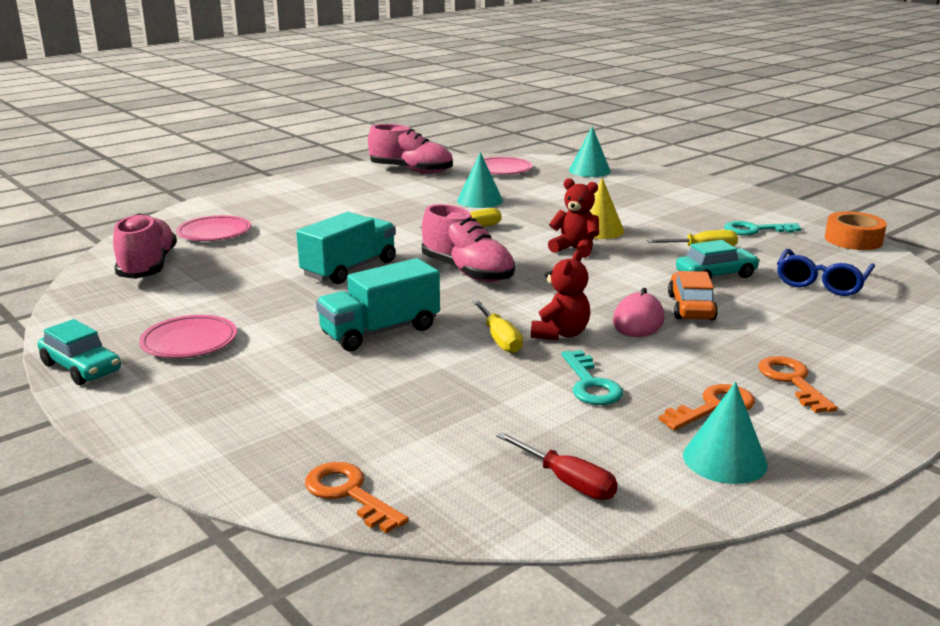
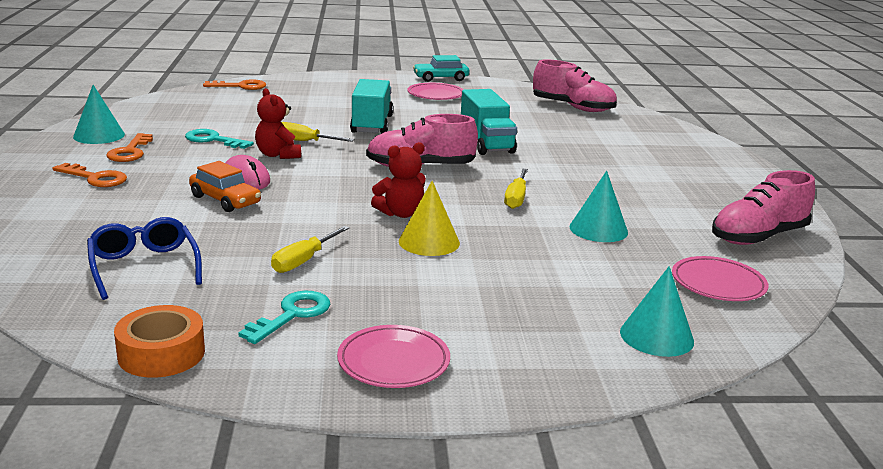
camera: 125 degrees right, 0 degrees up
pink plate [176,215,251,241] -> pink plate moved to [337,325,450,388]
red screwdriver [496,432,618,500] -> none
turquoise car [676,240,760,279] -> none

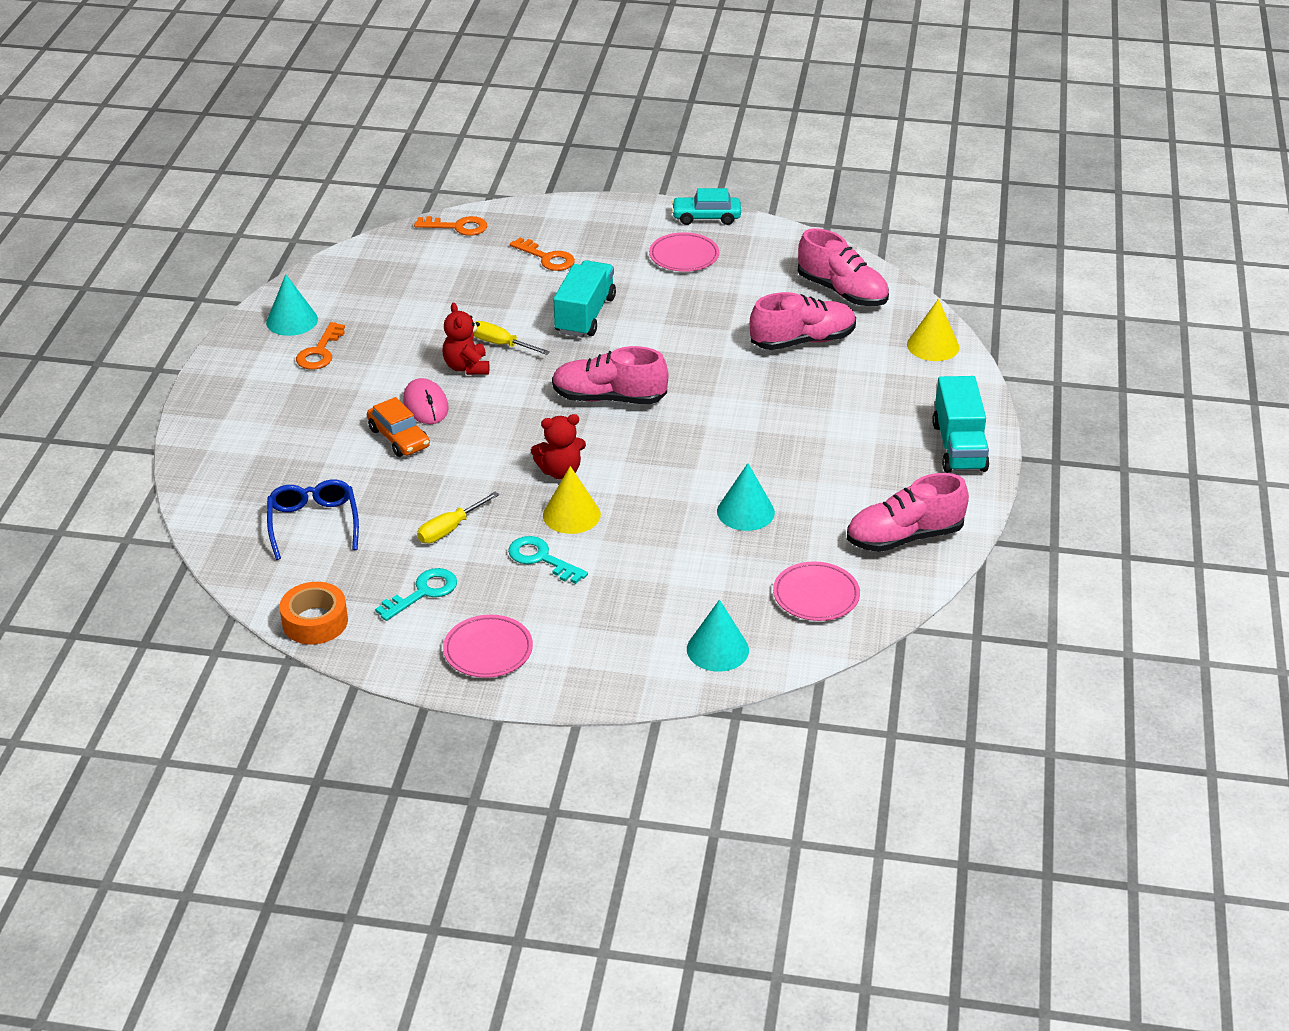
camera: 15 degrees right, 15 degrees up
orange key [52,163,127,187] -> orange key moved to [510,238,575,271]
turquoise key [185,129,254,149] -> turquoise key moved to [508,536,588,584]
turquoise truck [461,89,517,155] -> turquoise truck moved to [932,376,989,473]
yellow screwdriver [504,168,528,209] -> none
none -> pink shoe [750,292,856,350]
none -> yellow cone [907,299,959,361]

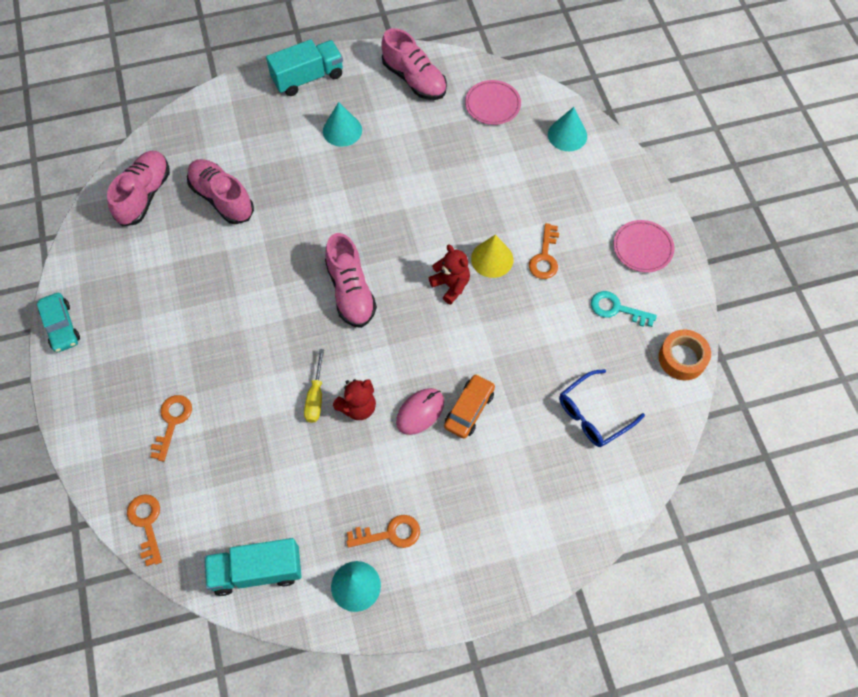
camera: 115 degrees left, 25 degrees up
yellow screwdriver [417,492,499,544] -> none
turquoise key [508,536,588,584] -> orange key [529,223,559,279]
turquoise truck [553,260,616,337] -> turquoise truck moved to [204,538,302,596]
pink plate [649,232,719,272] -> none
turquoise cone [717,463,775,531] -> turquoise cone moved to [323,102,362,147]
yellow cone [907,299,959,361] -> none

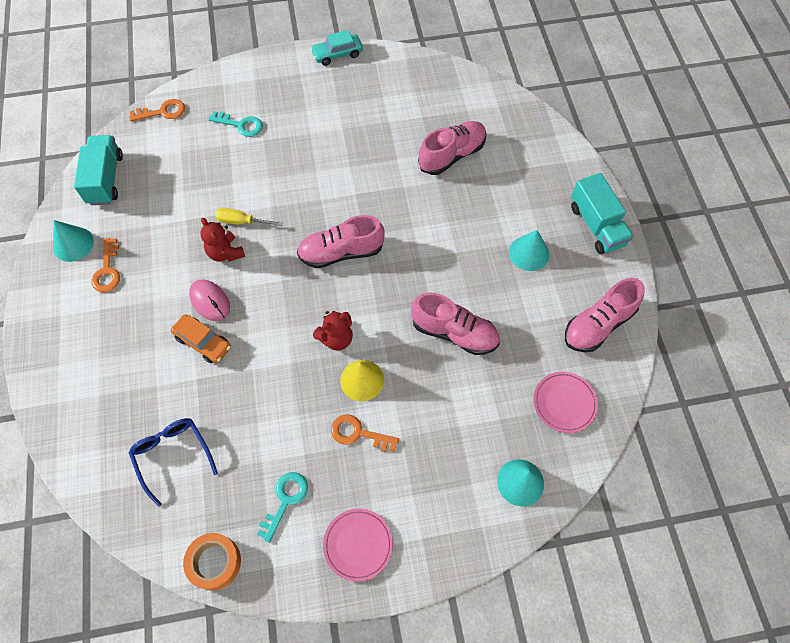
camera: 95 degrees right, 0 degrees up
pink shoe [107,151,170,227] -> pink shoe moved to [411,292,500,355]
orange key [150,395,192,461] -> turquoise key [209,111,263,137]

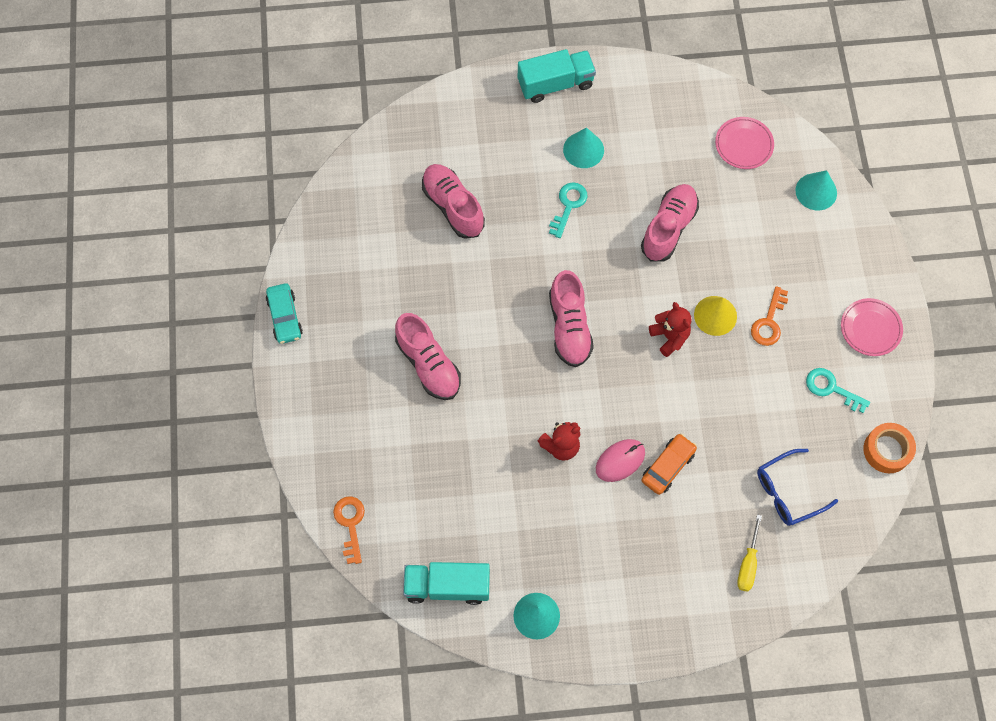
camera: 85 degrees left, 5 degrees up
orange key [91,238,120,292] -> none
turquoise key [209,111,263,137] -> turquoise key moved to [549,182,587,238]
yellow screwdriver [215,208,283,226] -> yellow screwdriver moved to [737,514,762,592]
pink shoe [565,278,645,352] -> pink shoe moved to [395,313,461,400]

